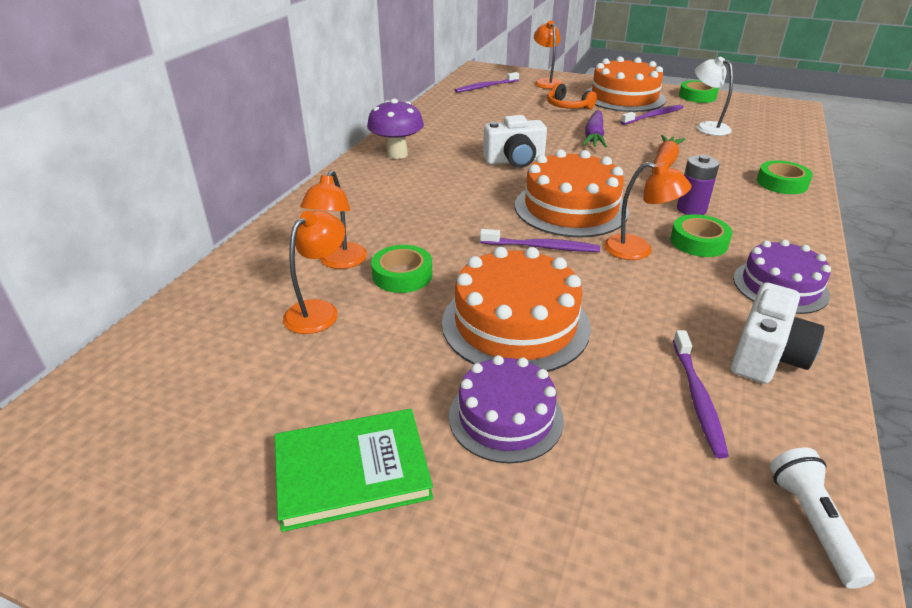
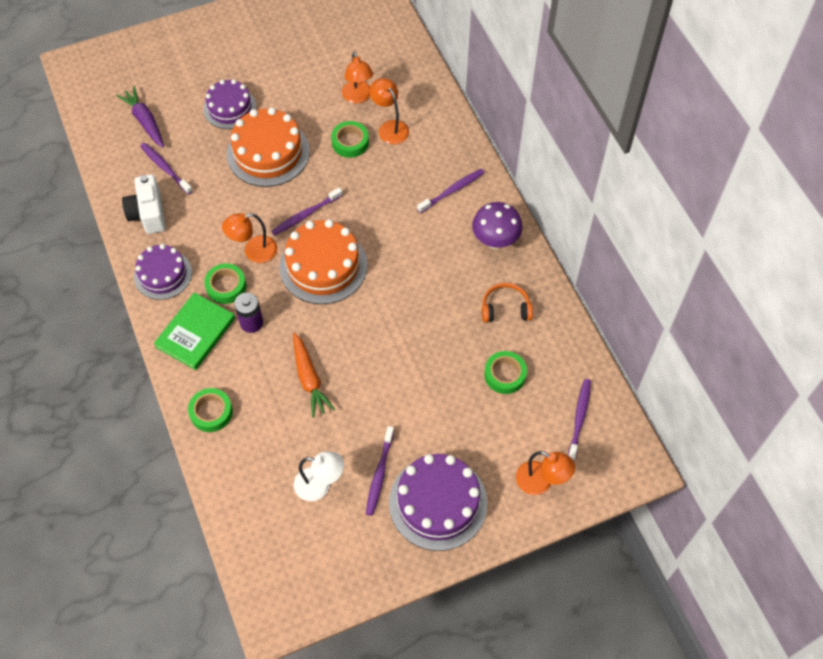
camera: 135 degrees right, 25 degrees up
green book [275,409,433,532] -> green book moved to [154,292,235,370]
white camera [483,115,547,168] -> none
orange headphones [547,83,597,109] -> orange headphones moved to [482,283,533,323]
purple carrot [582,110,607,148] -> purple carrot moved to [116,86,164,148]
orange cake [585,56,666,112] -> purple cake [389,454,487,551]
green tape [679,80,719,103] -> green tape moved to [484,351,527,394]
white flashlight [770,448,875,589] -> none
none -> purple toothbrush [417,169,484,213]

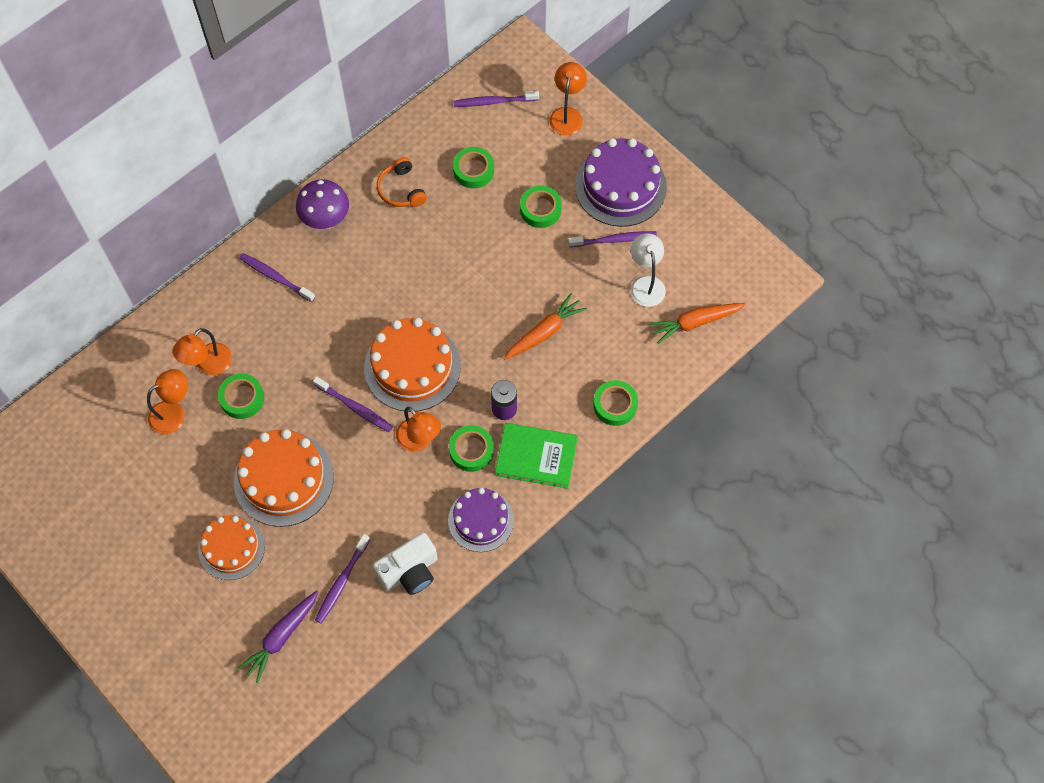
camera: 110 degrees left, 5 degrees up
purple cake [203,79,256,129] -> orange cake [198,516,265,580]
none -> green tape [520,186,562,228]
none -> orange carrot [649,303,745,344]

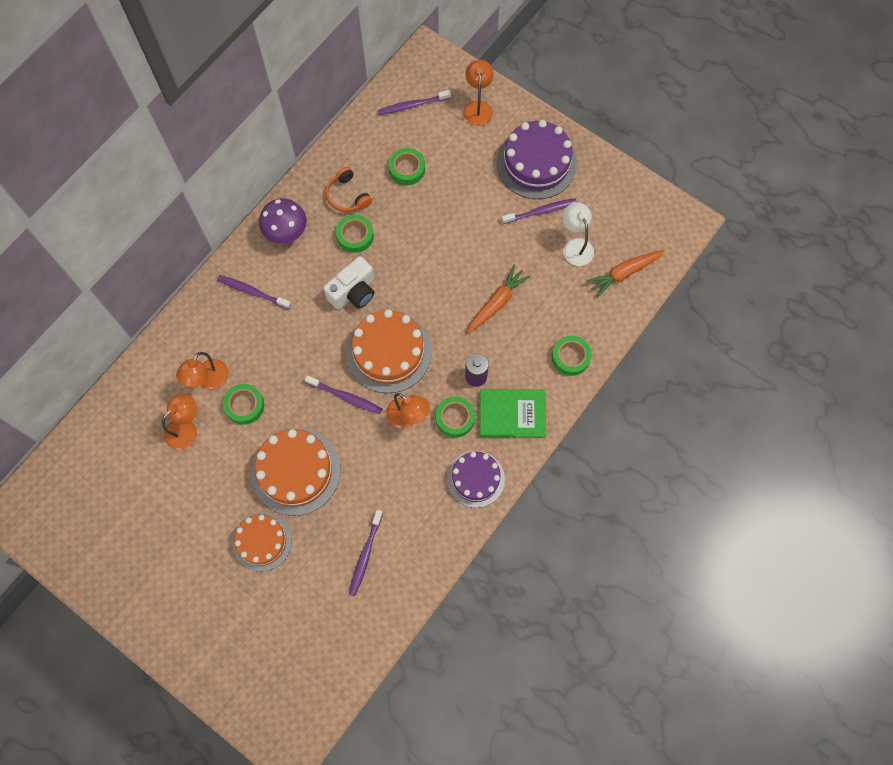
camera: 10 degrees left, 5 degrees up
purple carrot [237,590,319,683] -> none
white camera [373,533,438,595] -> white camera moved to [323,256,374,310]
green tape [520,186,562,228] -> green tape moved to [336,214,374,253]

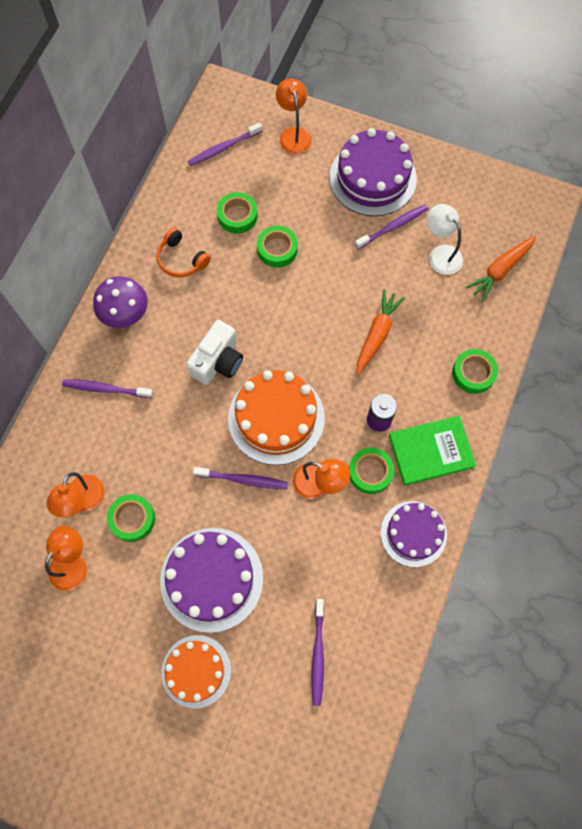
camera: 15 degrees left, 0 degrees up
orange cake [251,429,340,516] -> purple cake [160,528,263,633]
green tape [336,214,374,253] -> green tape moved to [257,226,298,268]

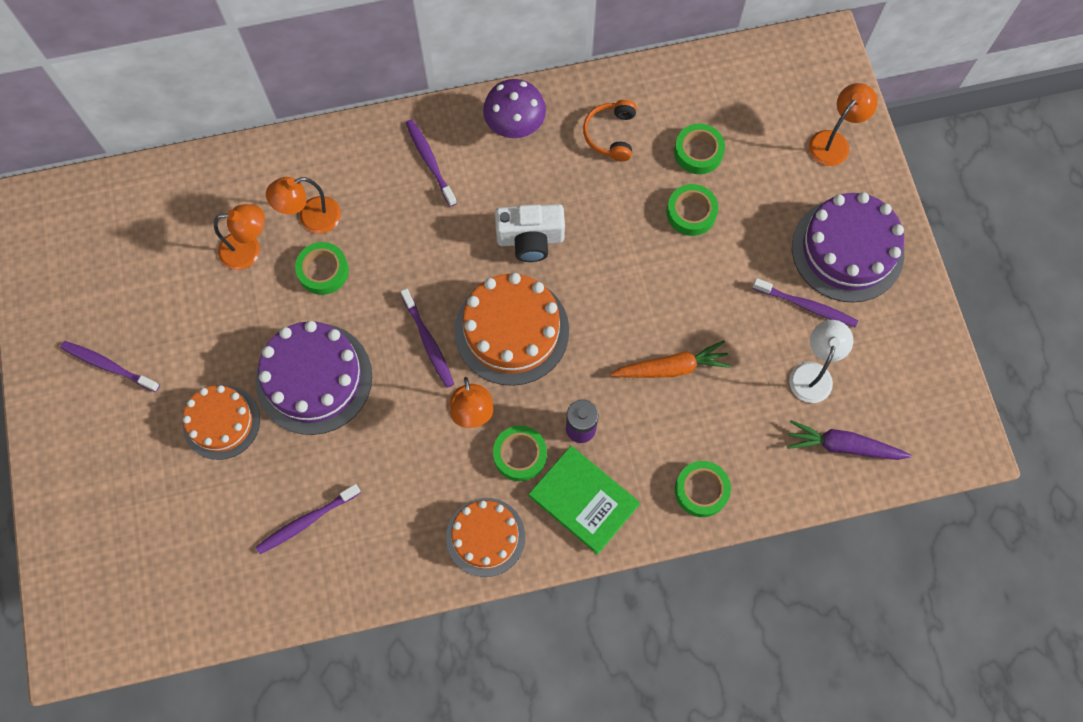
camera: 55 degrees right, 0 degrees up
purple toothbrush [188,122,262,166] -> purple toothbrush moved to [60,341,160,392]
purple cake [381,501,447,567] -> orange cake [446,498,525,577]
orange carrot [465,235,537,302] -> purple carrot [787,420,912,460]

